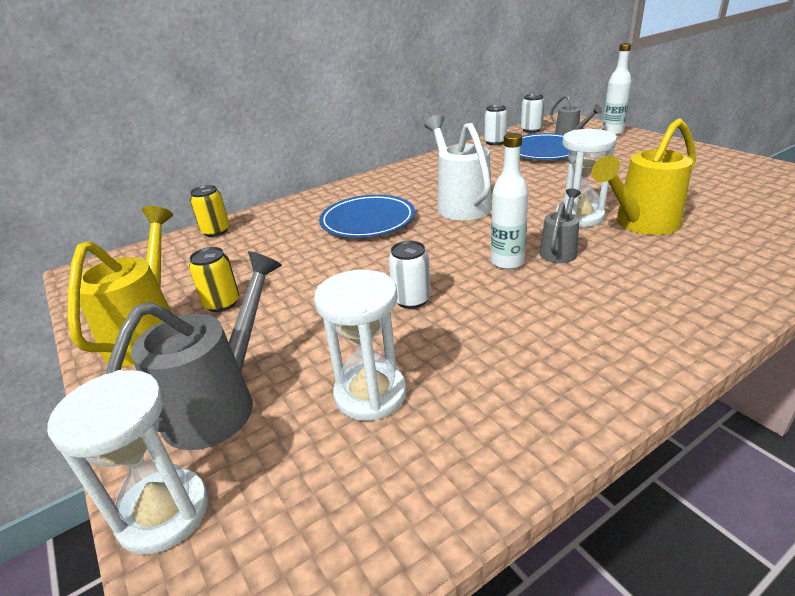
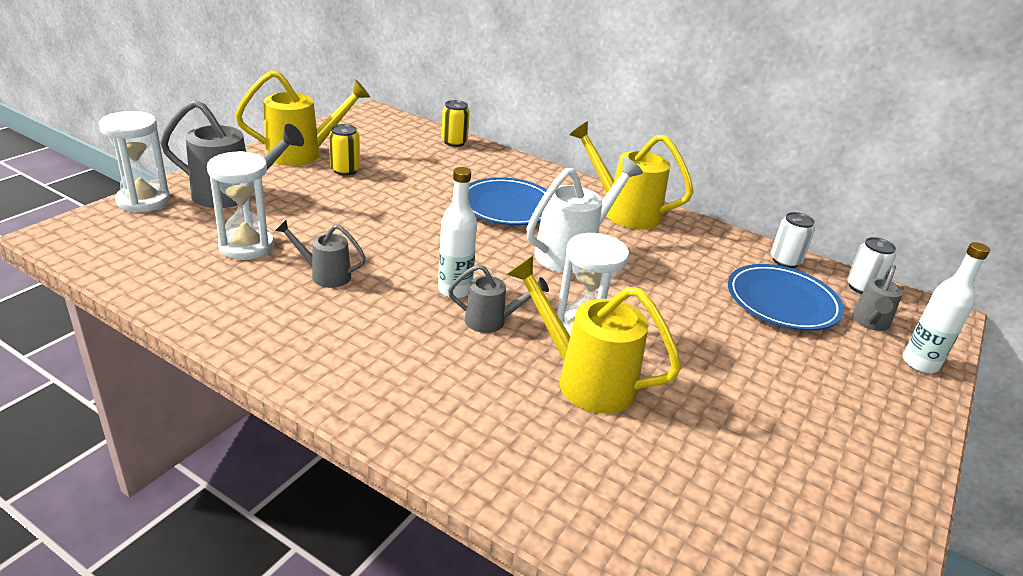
camera: 60 degrees right, 0 degrees up
white can [388,241,431,309] -> none
none -> grey watering can [275,220,366,288]
none -> yellow watering can [569,121,693,229]

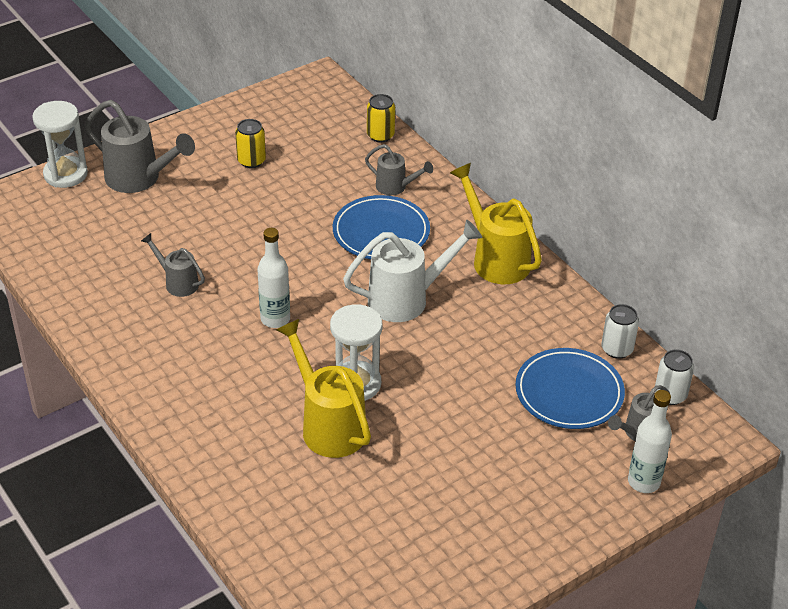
camera: 25 degrees right, 10 degrees up
white hourglass [207,151,274,260] -> none
yellow watering can [235,70,370,166] -> none
grey watering can [448,264,549,333] -> grey watering can moved to [365,144,433,195]

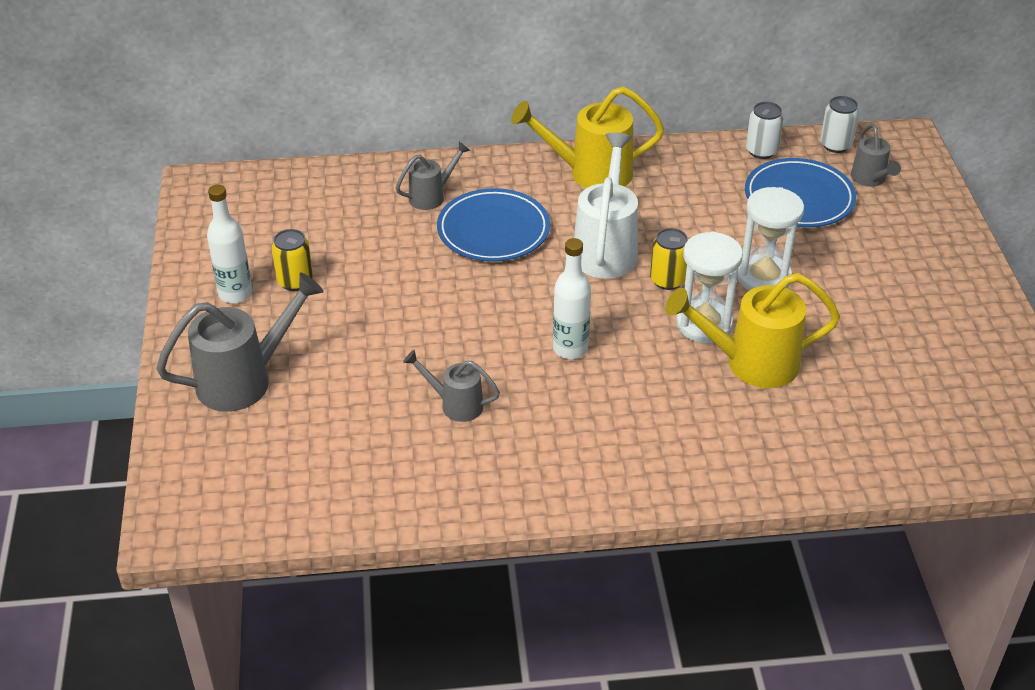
camera: 60 degrees left, 0 degrees up
white hourglass [32,101,88,188] -> white hourglass moved to [737,187,804,291]
grey watering can [141,233,205,297] -> grey watering can turned 45 degrees clockwise [403,350,500,422]
yellow can [367,94,395,143] -> yellow can moved to [650,228,688,290]
white bottle [628,390,672,493] -> white bottle moved to [207,185,252,304]

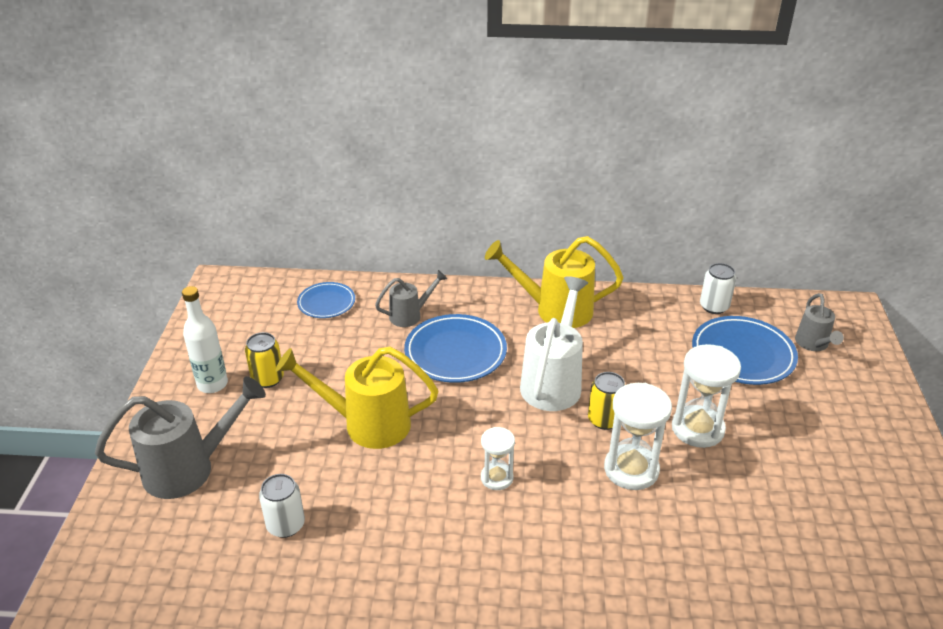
camera: 10 degrees right, 5 degrees down
grey watering can [403,350,500,422] -> none
white bottle [553,238,591,359] -> white hourglass [481,427,515,490]
yellow watering can [665,273,840,388] -> yellow watering can moved to [276,346,439,449]
white can [820,96,859,153] -> white can moved to [259,474,305,538]
none -> blue plate [297,282,355,318]

